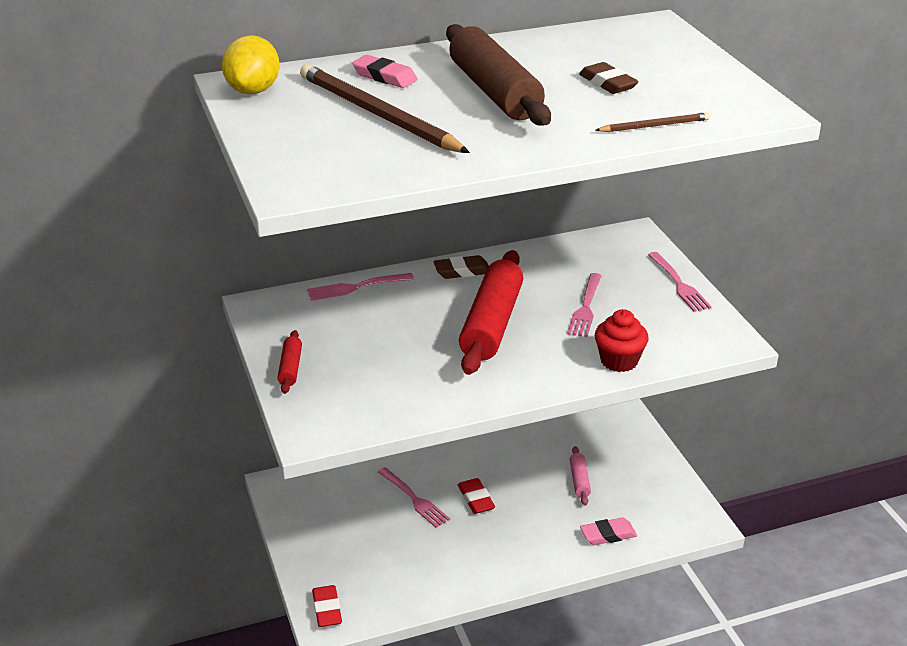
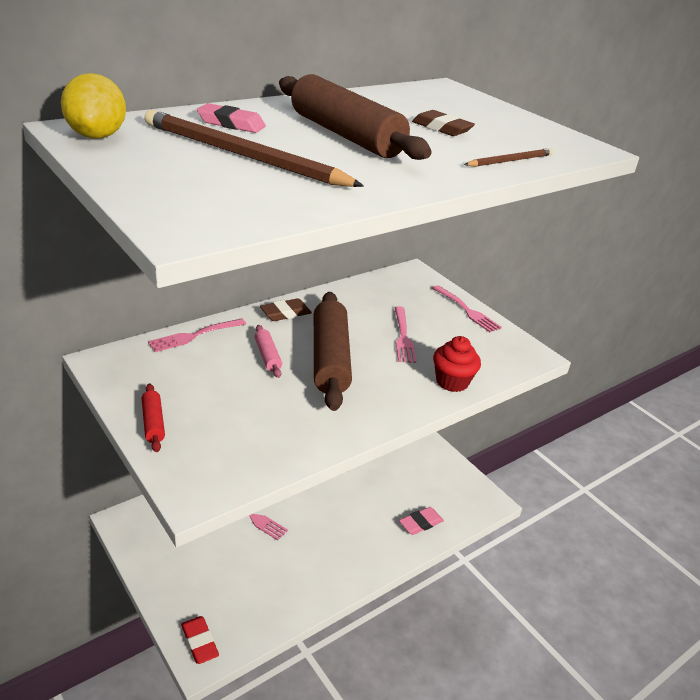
camera: 20 degrees left, 0 degrees up
red eraser [458,478,495,514] -> none
red rolling pin [459,250,523,375] -> brown rolling pin [314,292,352,411]
pink rolling pin [569,446,591,506] -> pink rolling pin moved to [255,325,282,378]

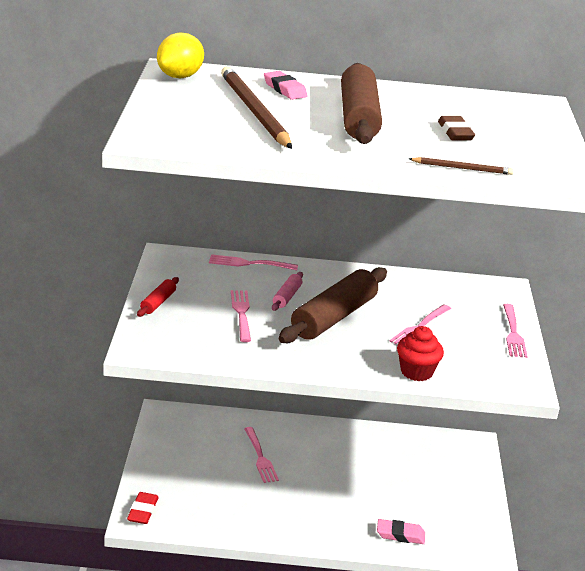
camera: 40 degrees right, 5 degrees down
brown eraser [260,298,312,321] -> none
none -> pink fork [231,290,251,342]

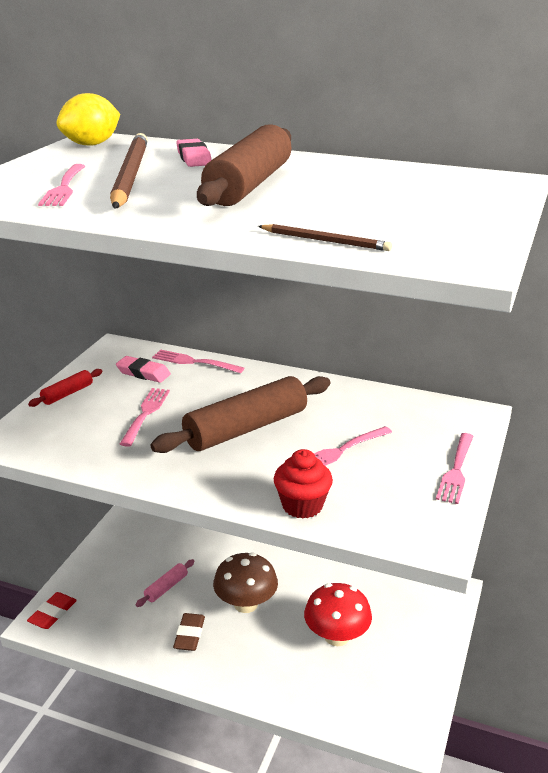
camera: 20 degrees right, 0 degrees up
pink fork [244,427,279,483] -> pink fork moved to [38,164,85,206]
pink rolling pin [272,272,303,311] -> pink rolling pin moved to [136,559,195,607]
pink eraser [377,519,425,544] -> pink eraser moved to [116,356,171,383]
brown eraser [438,116,475,141] -> brown eraser moved to [173,613,205,651]
none -> brown mushroom [213,552,278,613]
none -> red mushroom [304,583,372,646]

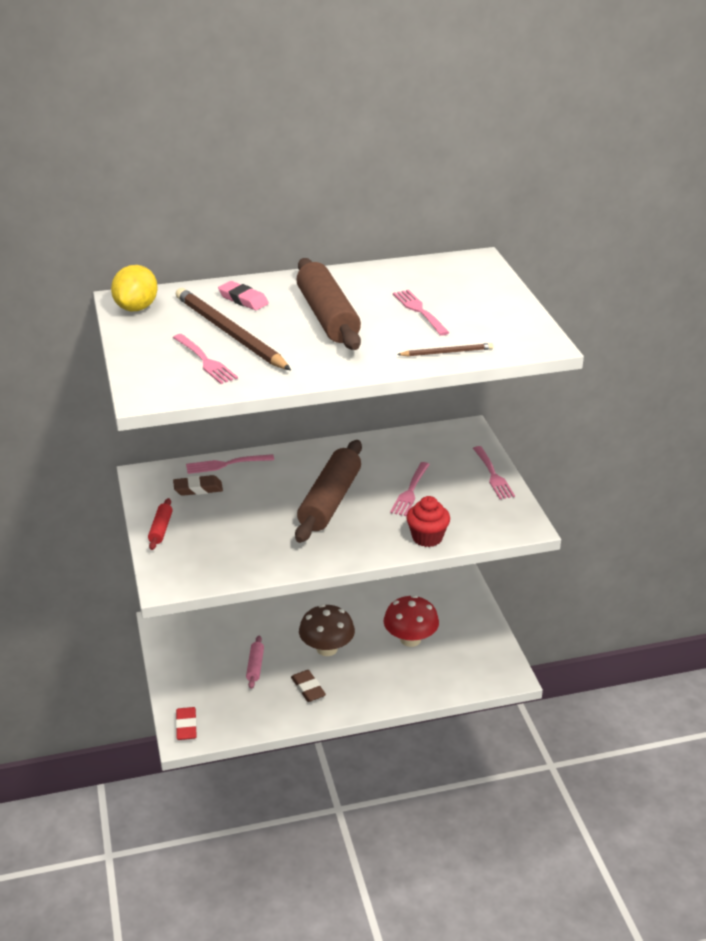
camera: 35 degrees left, 5 degrees up
pink eraser [116,356,171,383] -> brown eraser [173,475,223,496]
pink fork [120,388,170,447] -> pink fork moved to [393,290,450,336]

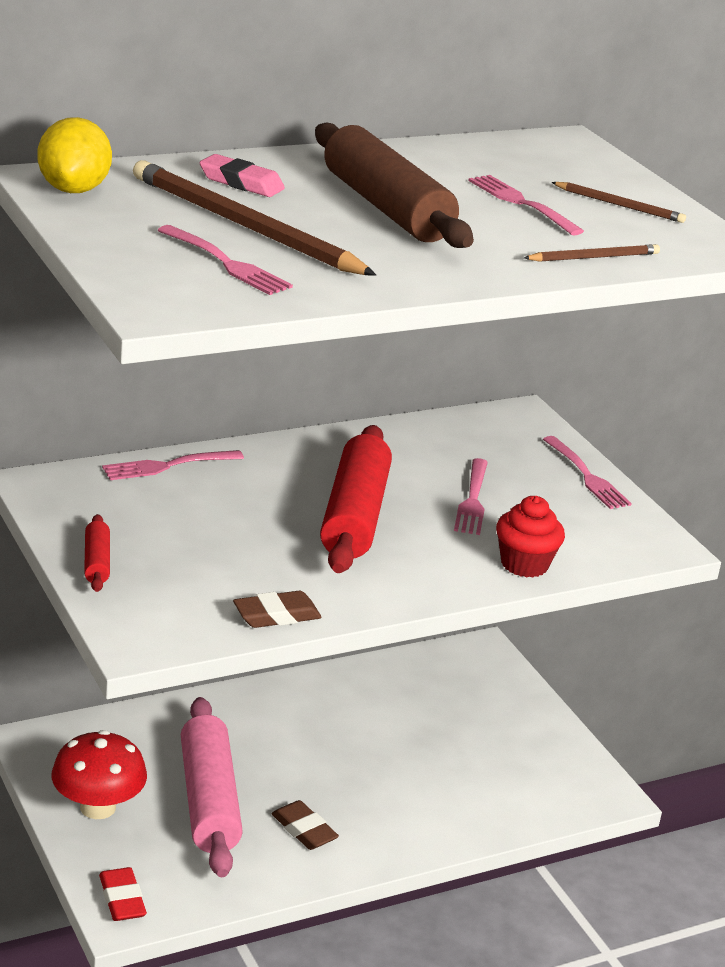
camera: 15 degrees left, 5 degrees down
brown eraser [173,475,223,496] -> brown eraser moved to [233,591,322,628]
pink rolling pin [246,635,264,689] -> pink rolling pin [181,697,243,877], size x2.21
brown rolling pin [295,440,362,543] -> red rolling pin [320,425,392,573]
brown mushroom [299,604,355,656] -> none
red mushroom [384,595,439,647] -> red mushroom moved to [51,730,147,819]
none -> brown pencil [552,182,686,223]

